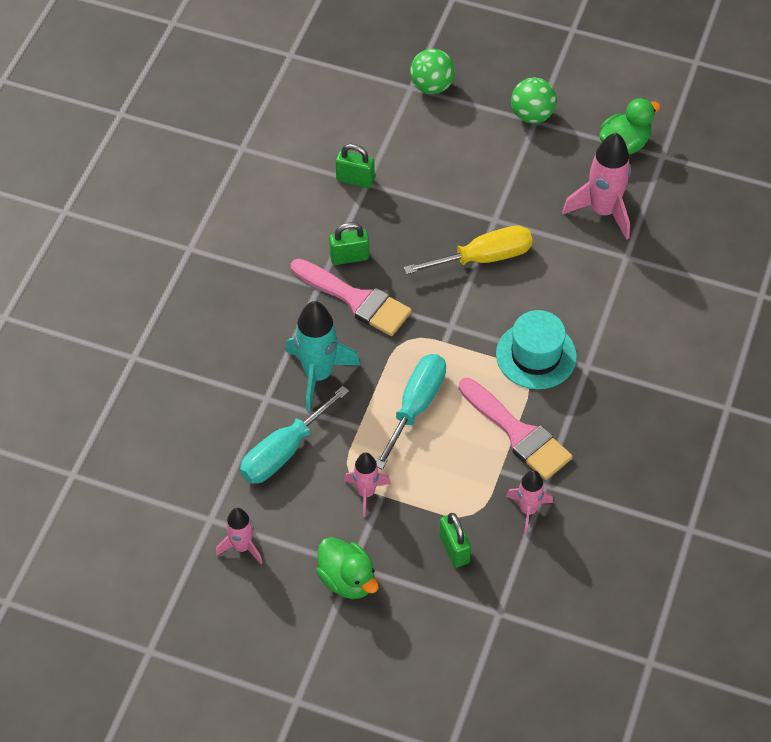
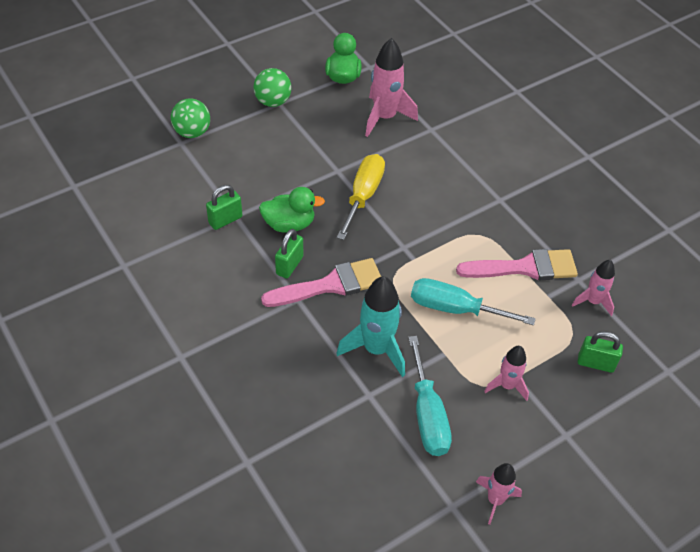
camera: 55 degrees left, 5 degrees down
green duck [316,537,378,599] -> green duck moved to [259,187,325,233]
turquoise screwdriver [376,354,446,470] -> turquoise screwdriver turned 45 degrees counterclockwise [411,278,536,325]
turquoise hat [496,310,577,389] -> none

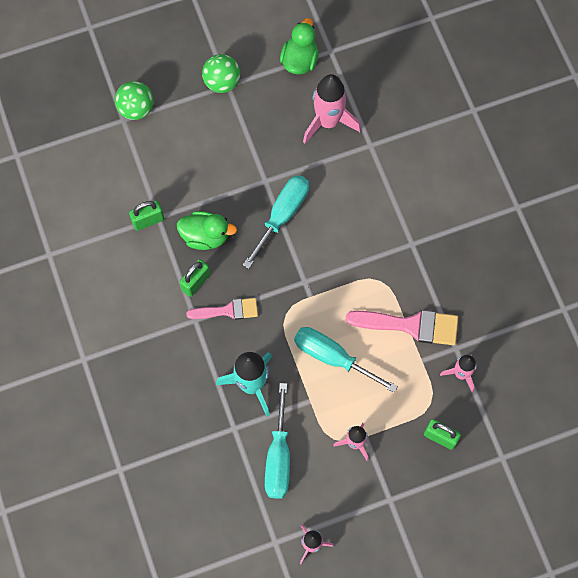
camera: 15 degrees right, 20 degrees up
pink brush [261,258,381,307] -> pink brush [186,298,258,320], size x0.64
yellow screwdriver [337,154,385,240] -> turquoise screwdriver [243,175,309,269]

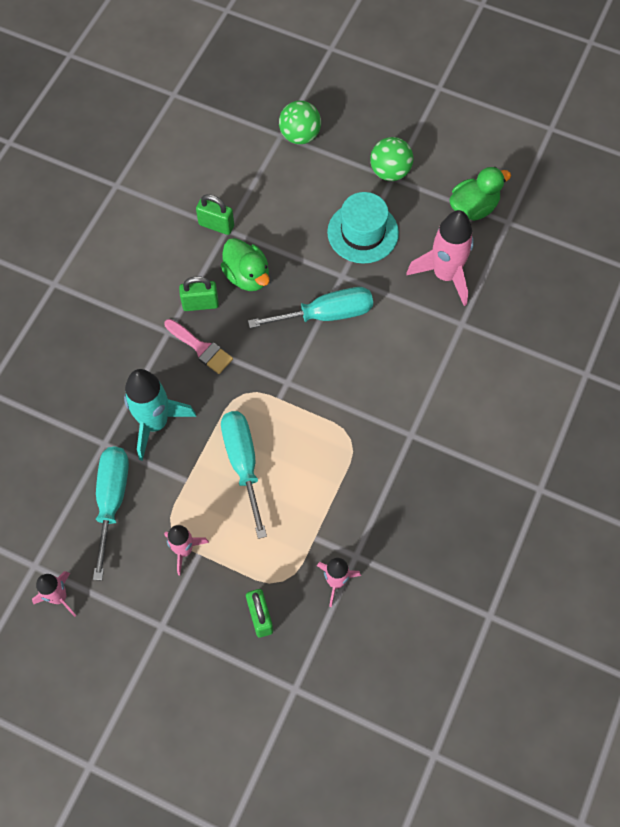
camera: 45 degrees right, 5 degrees down
turquoise screwdriver [265,383,290,498] -> turquoise screwdriver turned 135 degrees clockwise [93,446,129,581]
pink brush [346,310,458,345] -> none
none -> turquoise hat [327,192,399,264]

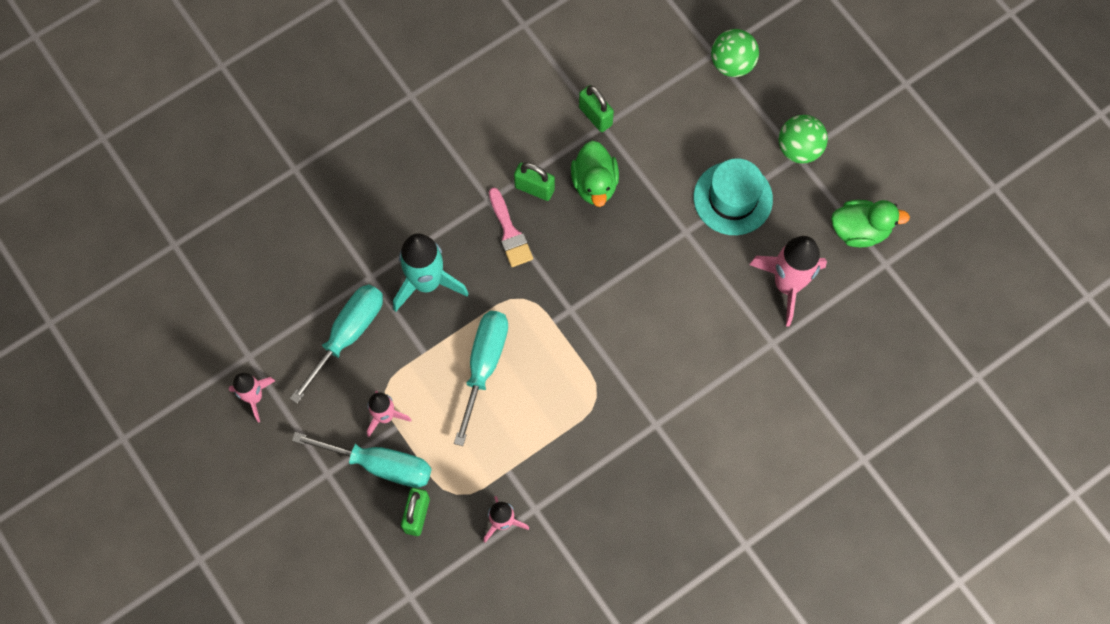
camera: 30 degrees right, 5 degrees up
turquoise screwdriver [248,287,373,328] -> turquoise screwdriver moved to [292,432,432,488]

